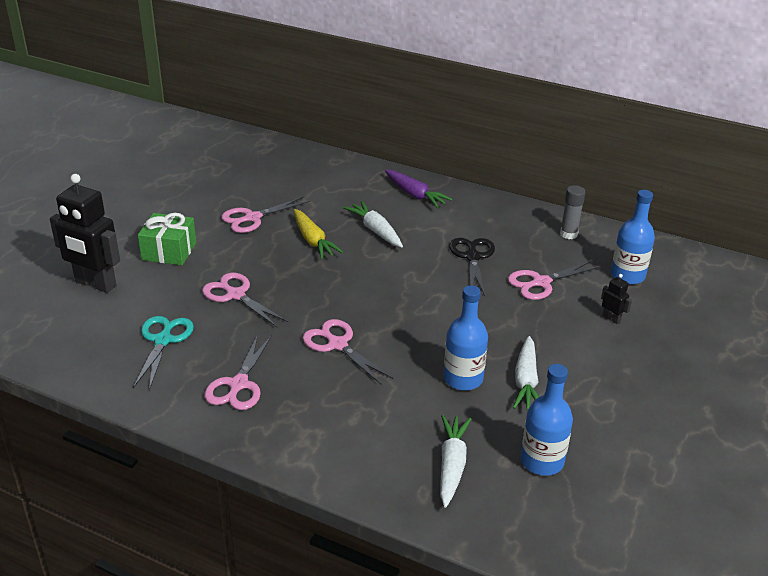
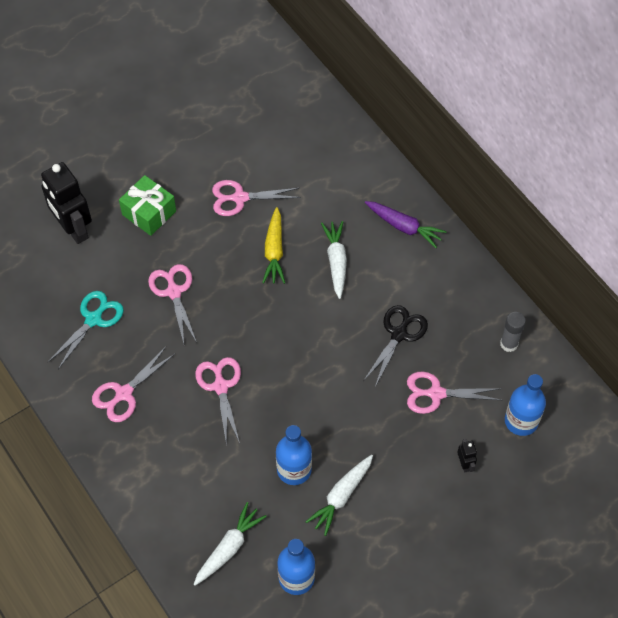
camera: 30 degrees right, 25 degrees up
purple carrot [385,170,453,208] -> purple carrot turned 45 degrees counterclockwise [365,201,447,248]

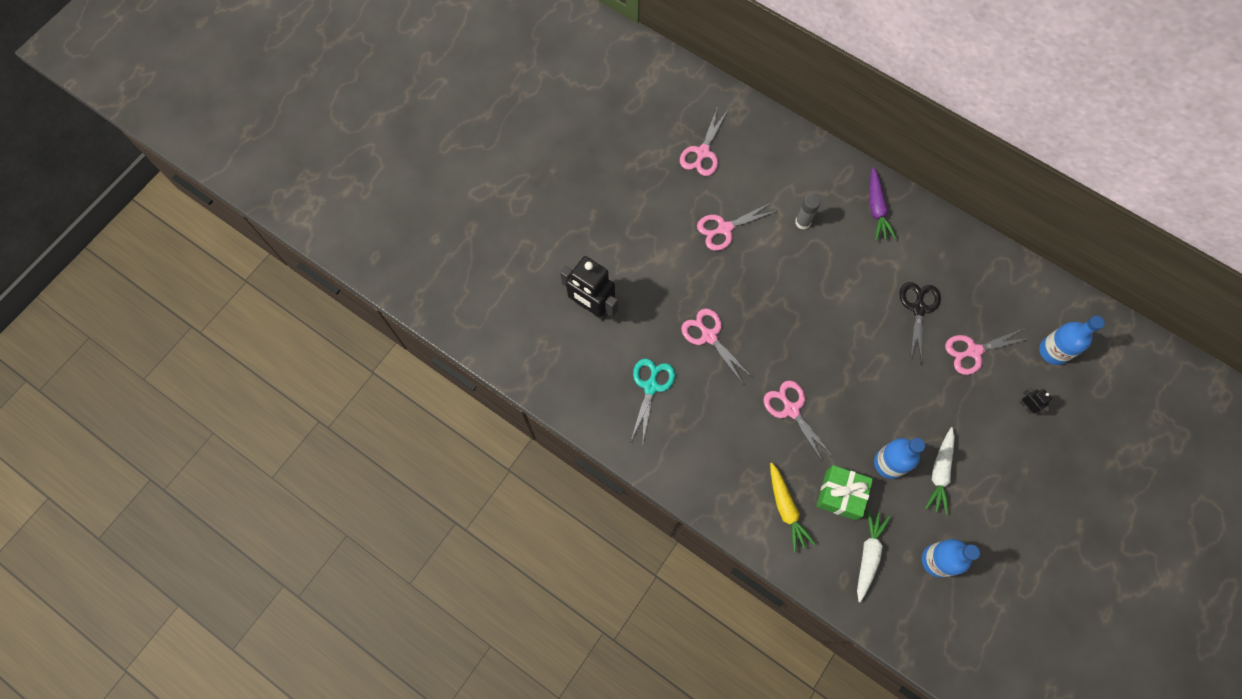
camera: 20 degrees left, 10 degrees up
pink scissors [92,347,175,422] -> pink scissors moved to [680,106,728,176]
green gift [119,175,176,236] -> green gift moved to [816,465,873,520]
yellow carrot [262,207,285,284] -> yellow carrot moved to [770,463,816,552]
white carrot [321,221,347,299] -> none
purple carrot [365,201,447,248] -> purple carrot turned 75 degrees clockwise [869,167,896,241]
grey glue stick [500,312,526,352] -> grey glue stick moved to [795,193,821,230]

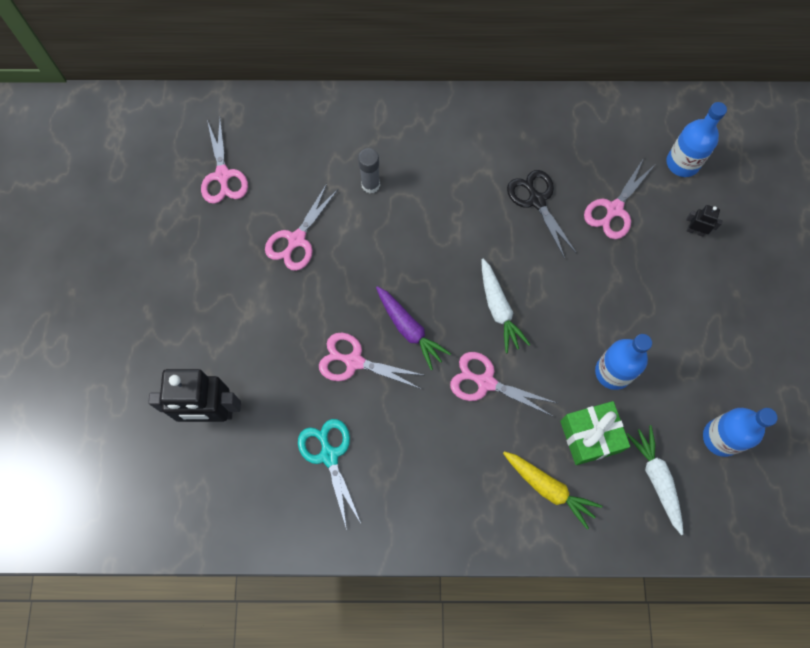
camera: 35 degrees left, 0 degrees up
purple carrot [869,167,896,241] -> purple carrot moved to [376,286,451,370]
white carrot [925,427,955,515] -> white carrot moved to [482,259,531,353]

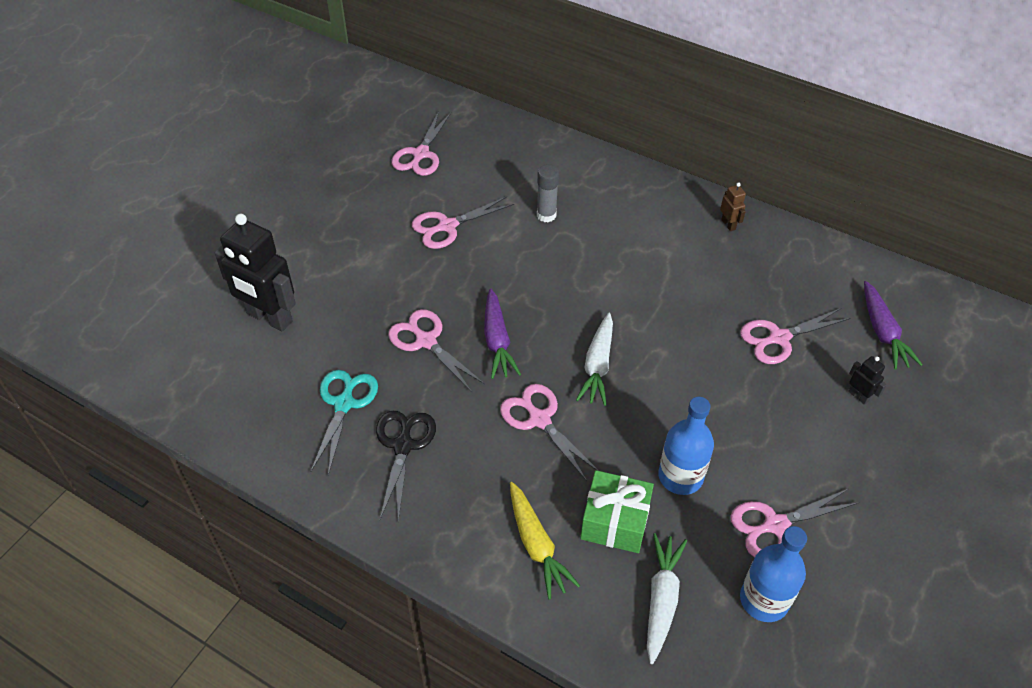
camera: 30 degrees right, 20 degrees down
black scissors [507,170,577,259] -> black scissors moved to [376,411,436,522]
blue bottle [666,102,727,177] -> purple carrot [864,281,923,370]
none -> brown robot [720,183,746,231]
none -> pink scissors [730,489,860,557]

